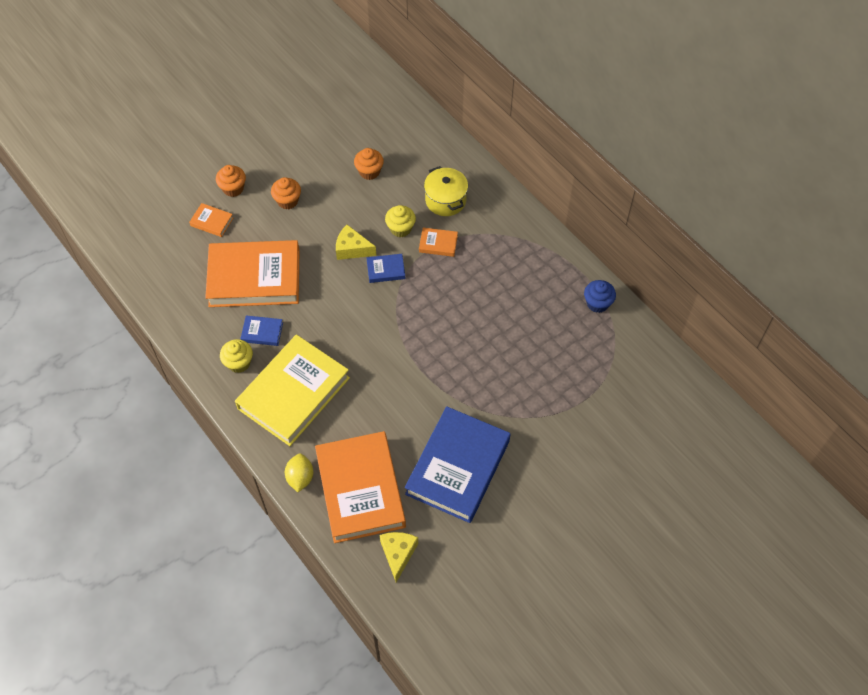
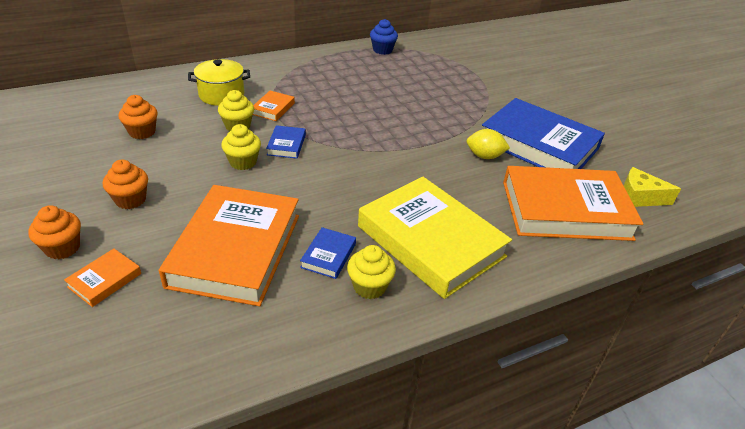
camera: 80 degrees left, 20 degrees down
yellow lemon [285,454,314,492] -> yellow lemon moved to [466,129,510,159]
yellow cheese [336,225,377,260] -> yellow cupcake [221,124,261,170]

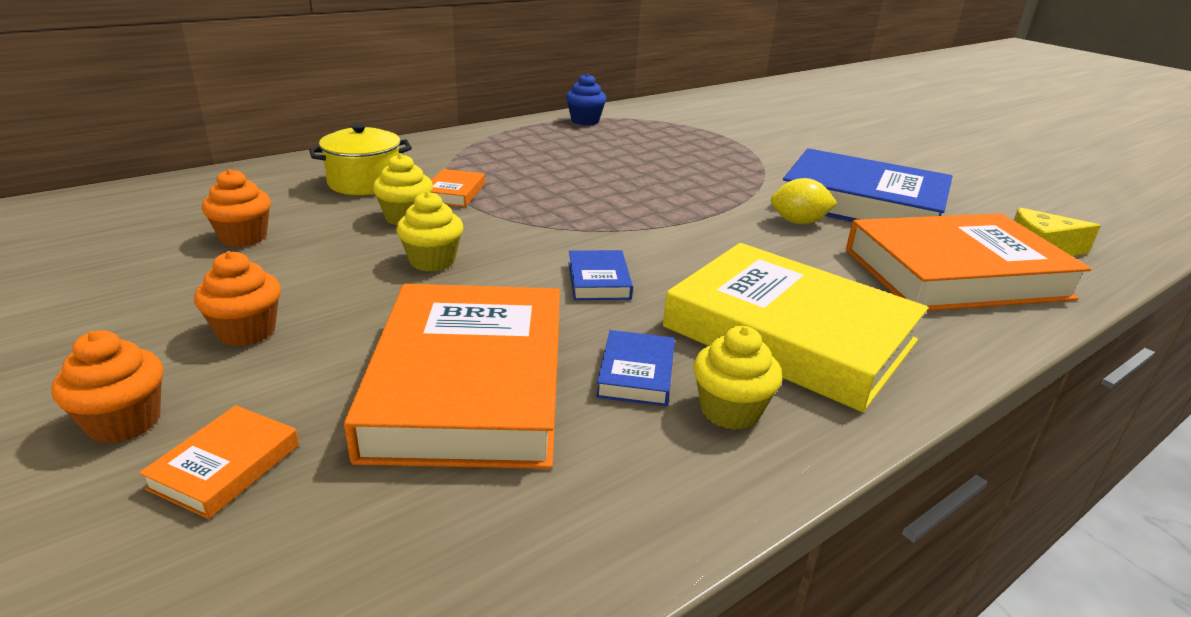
camera: 10 degrees left, 10 degrees down
blue book [266,125,306,159] -> blue book moved to [569,250,633,300]

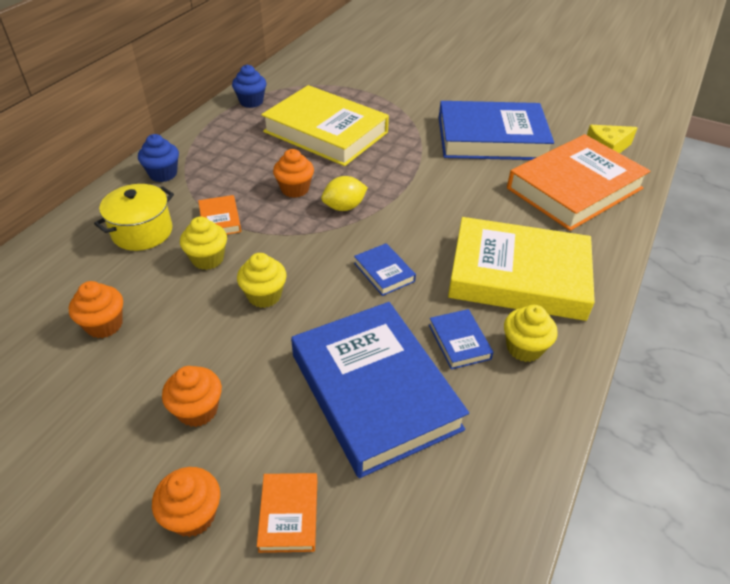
camera: 25 degrees left, 15 degrees up
orange book [344,284,560,469] -> blue book [291,302,469,478]
yellow lemon [771,178,837,224] -> yellow lemon moved to [321,176,368,211]
none -> blue cupcake [138,134,179,182]
none -> yellow book [261,85,389,166]
none -> orange cupcake [273,149,314,198]

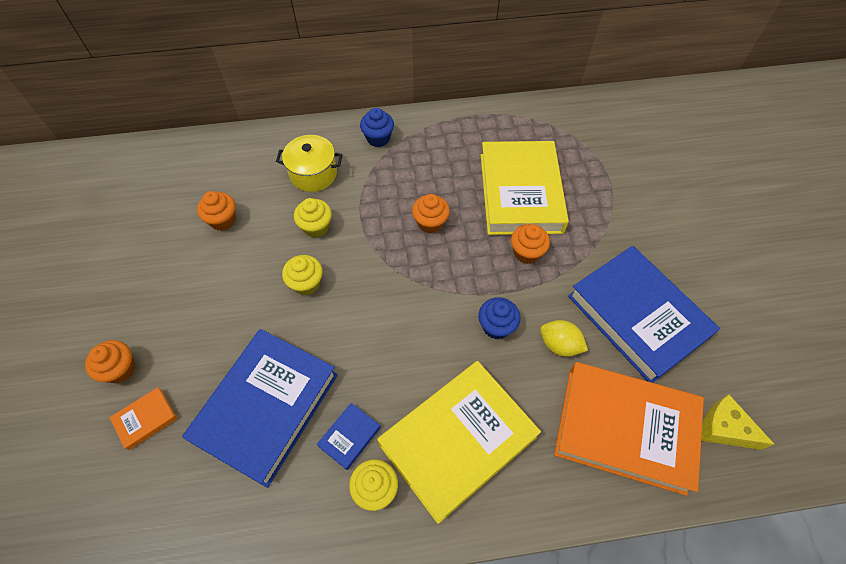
camera: 55 degrees right, 15 degrees up
orange cupcake [162,366,222,427] -> orange cupcake moved to [511,224,550,264]
orange book [198,195,241,234] -> none
blue cupcake [232,65,266,108] -> blue cupcake moved to [478,297,520,339]
yellow lemon [321,176,368,211] -> yellow lemon moved to [540,320,588,357]
blue book [354,243,416,296] -> none
yellow book [448,217,595,321] -> yellow book turned 75 degrees clockwise [377,361,541,524]

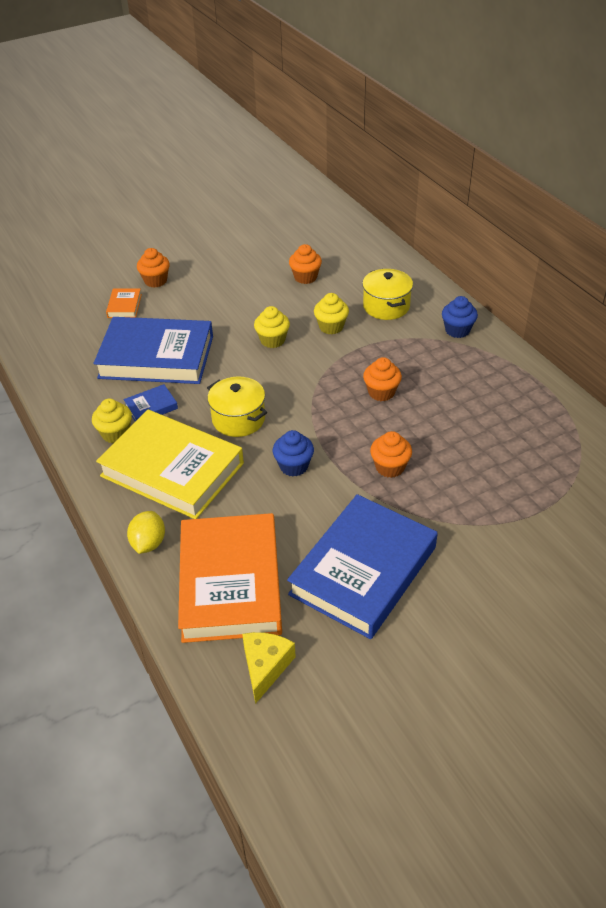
camera: 70 degrees right, 15 degrees down
orange book [109,387,178,450] -> orange book turned 60 degrees clockwise [106,288,142,318]
blue book [317,403,381,470] -> blue book turned 45 degrees counterclockwise [123,384,178,422]
yellow book [481,141,569,235] -> none
yellow lemon [540,320,588,357] -> yellow lemon moved to [127,511,165,554]
none -> yellow pot [207,377,267,437]

